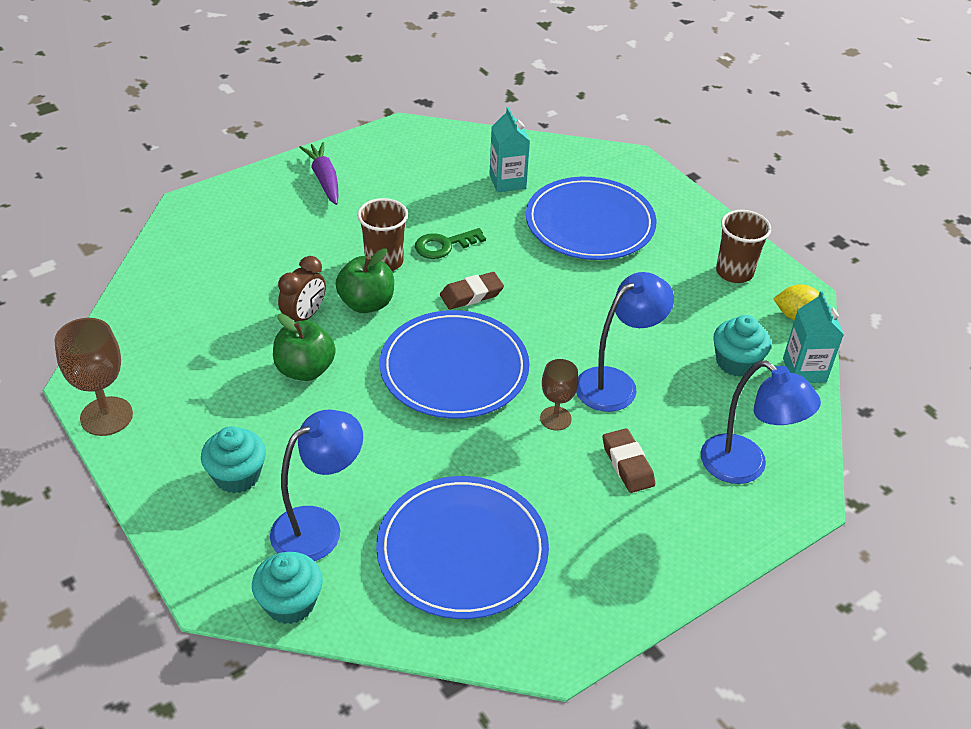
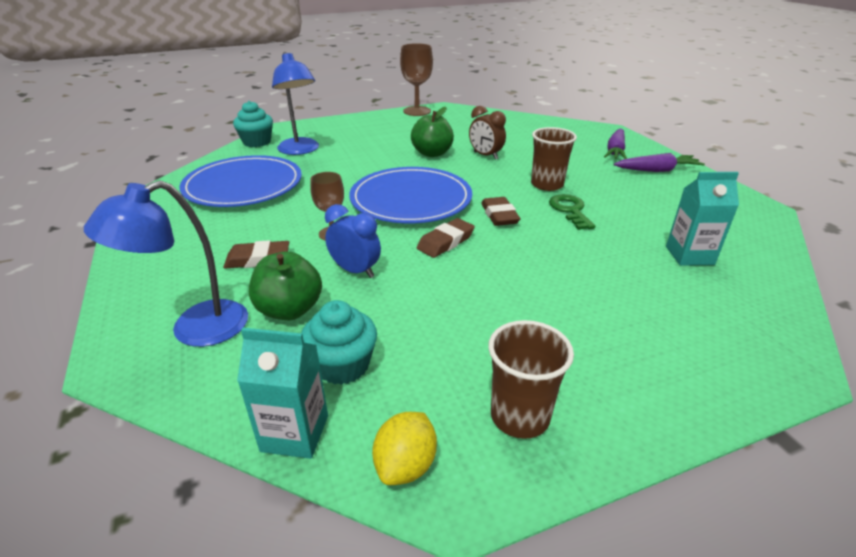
camera: 105 degrees right, 10 degrees down
turquoise cupcake [201,426,266,493] -> none
green apple [335,249,394,313] -> green apple moved to [249,251,322,320]
blue plate [526,177,657,260] -> none
blue lamp [576,272,674,412] -> blue clock [325,204,381,278]
none -> brown eraser [417,218,475,258]
none -> purple carrot [604,129,627,159]

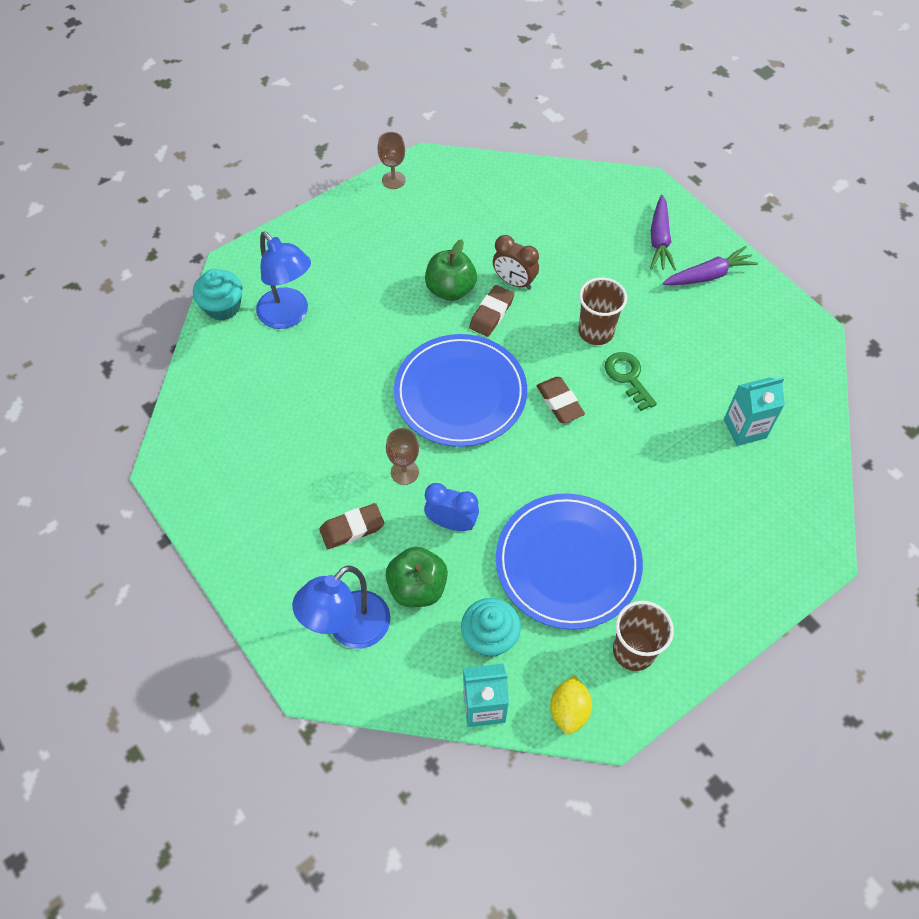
camera: 15 degrees left, 25 degrees up
blue plate [179,155,302,207] -> blue plate moved to [496,493,643,630]
brown goblet [400,43,433,116] -> brown goblet [377,132,406,189], size x0.63
brown eraser [417,218,475,258] -> brown eraser moved to [469,285,514,337]

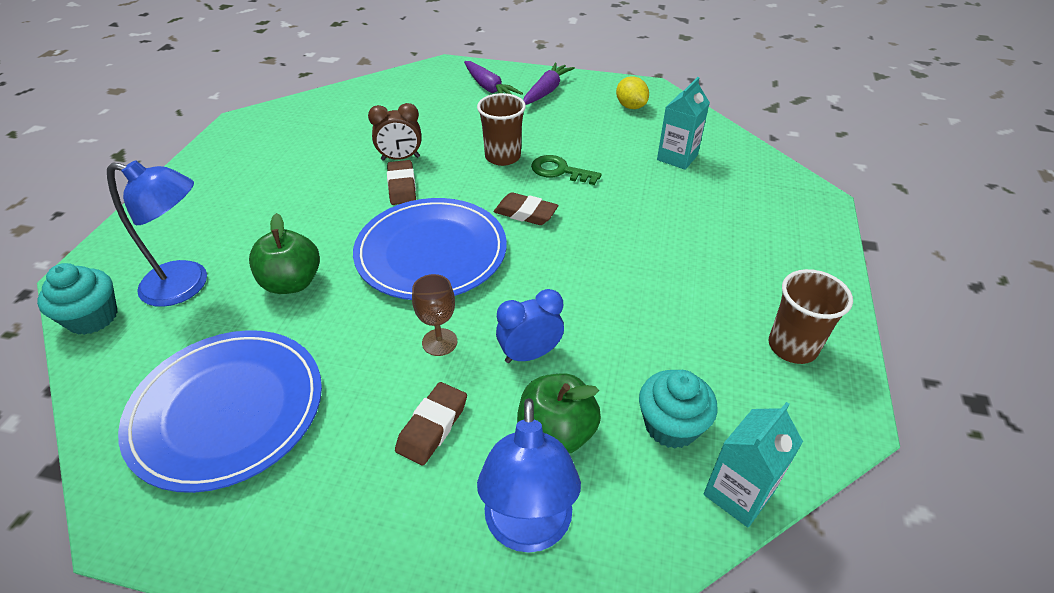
camera: 40 degrees left, 15 degrees down
brown goblet [377,132,406,189] -> none
green apple [425,239,477,301] -> green apple moved to [249,213,320,294]
blue plate [496,493,643,630] -> blue plate moved to [118,330,322,493]
yellow lemon [550,675,592,735] -> yellow lemon moved to [616,76,649,109]

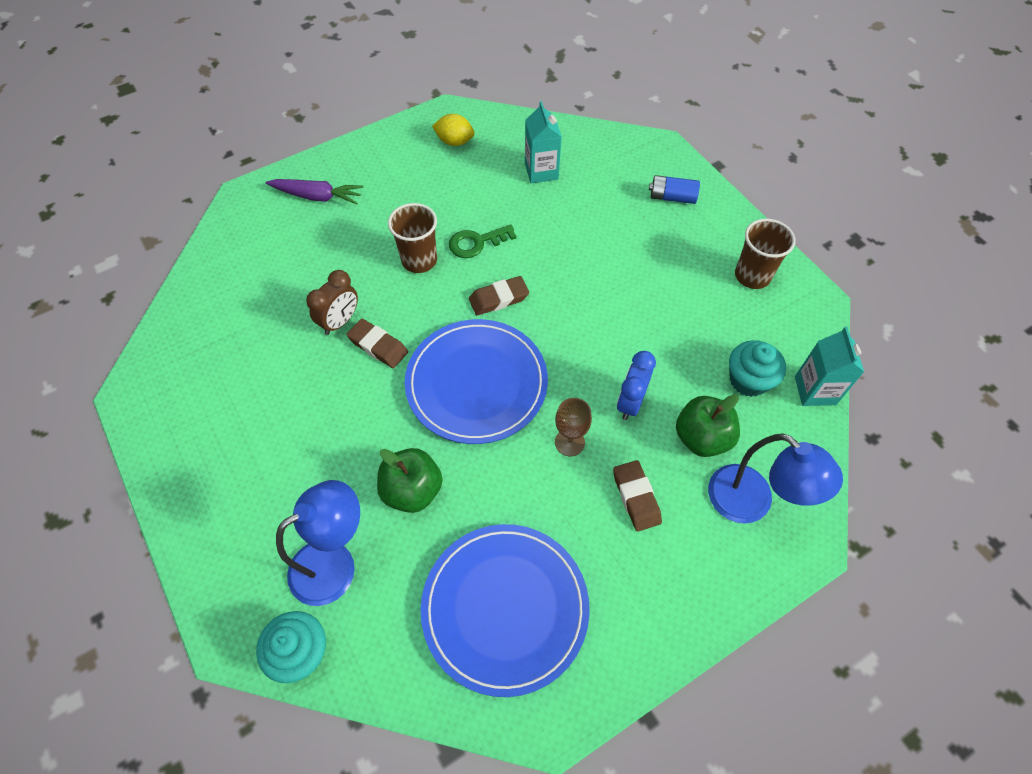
camera: 45 degrees left, 15 degrees up
purple carrot [523,63,575,105] -> none
none -> blue battery [649,175,700,204]

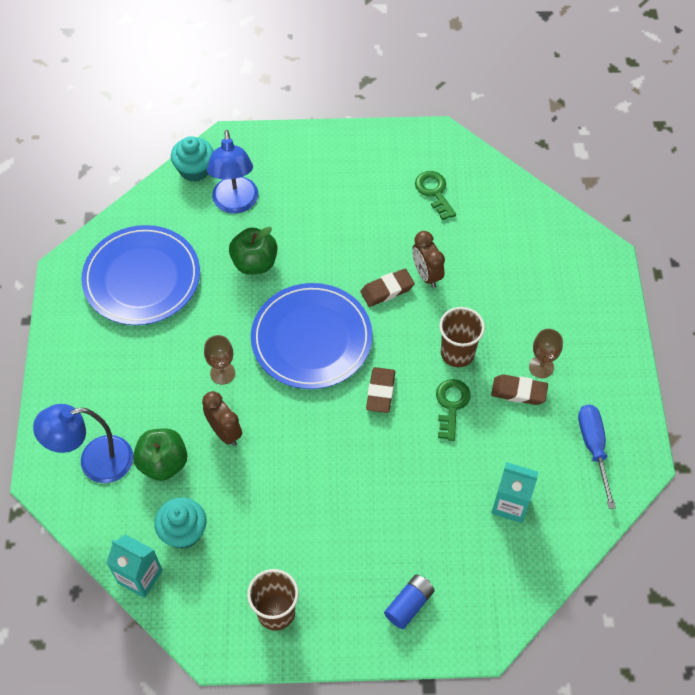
camera: 120 degrees right, 0 degrees up
purple carrot [266,179,363,205] -> none
yellow lemon [432,114,475,146] -> blue screwdriver [578,404,616,509]
brown eraser [613,460,662,531] -> brown eraser moved to [491,375,548,405]
blue clock [617,351,656,420] -> brown clock [202,391,242,446]
none -> green key [415,171,456,220]
none -> brown goblet [529,329,563,378]

